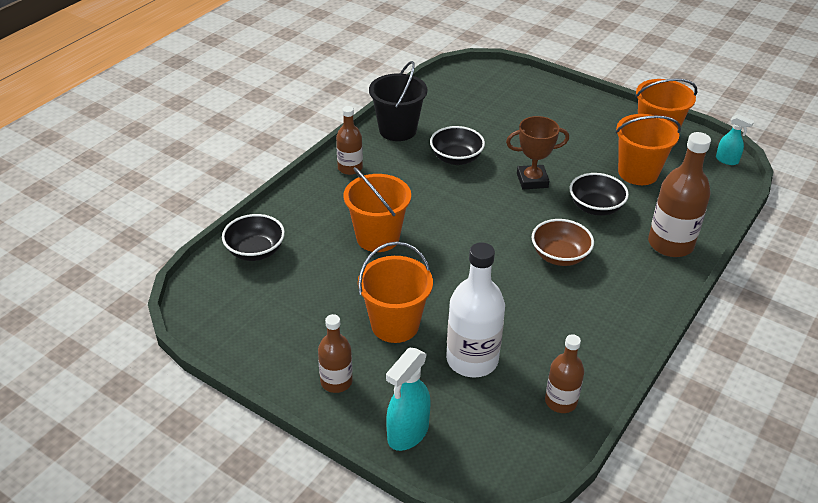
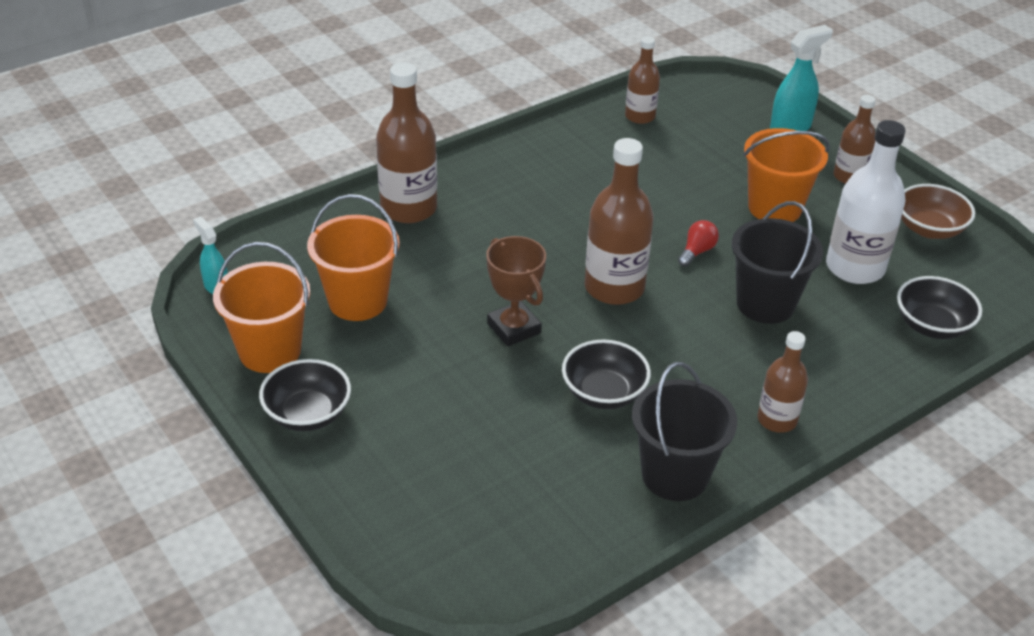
camera: 160 degrees left, 0 degrees up
orange bucket [344,167,411,252] -> black bucket [732,201,823,324]
white bottle [446,242,505,378] -> white bottle moved to [826,120,906,284]
brown trophy [506,116,569,190] -> brown trophy turned 45 degrees clockwise [486,236,546,347]
brown bowl [531,219,594,266] -> brown bowl moved to [901,184,975,239]
black bowl [570,173,629,216] -> black bowl moved to [259,359,351,431]
none -> brown bottle [585,138,654,305]
none -> red light bulb [678,220,719,267]

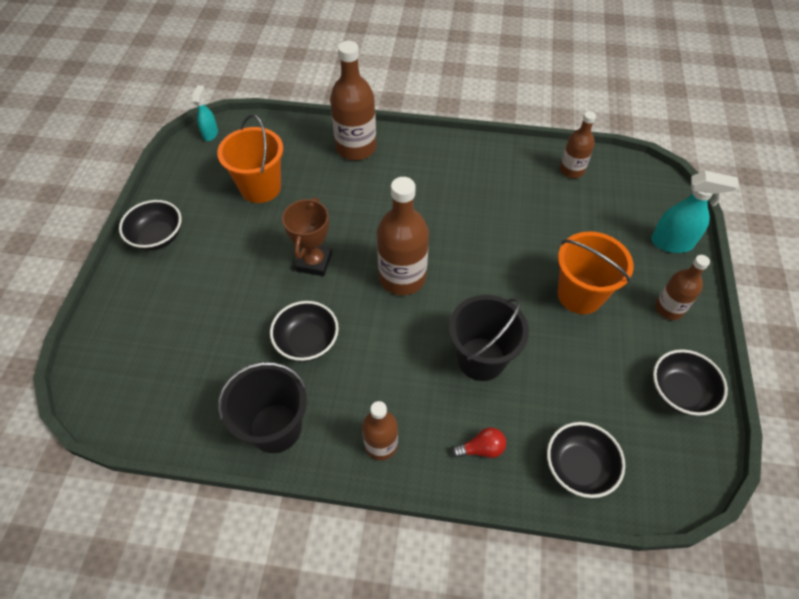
camera: 45 degrees right, 15 degrees up
orange bucket [213,242,310,373] -> none
red light bulb [678,220,719,267] -> red light bulb moved to [452,427,506,458]
white bottle [826,120,906,284] -> none
brown bowl [901,184,975,239] -> black bowl [653,349,728,416]

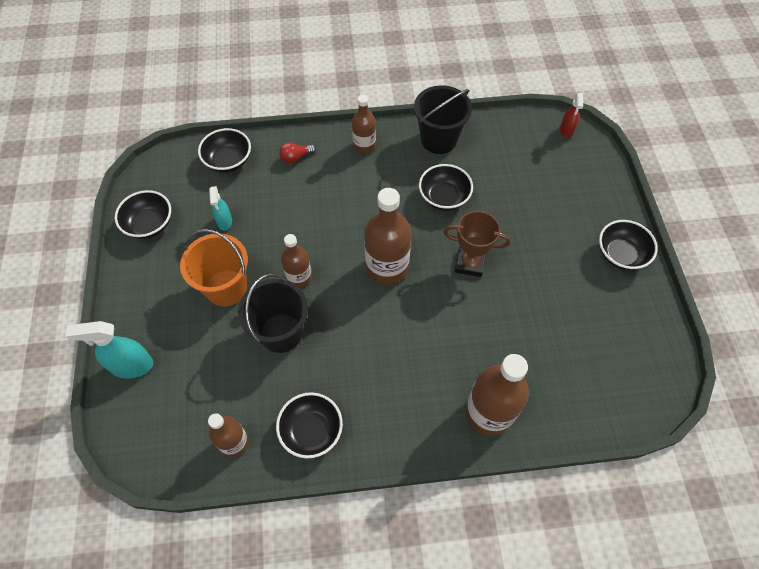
camera: 165 degrees right, 5 degrees up
turquoise spray bottle [192,85,218,141] -> turquoise spray bottle moved to [209,186,232,231]
orange bucket [217,114,283,203] -> none
brown trophy [282,197,332,276] -> brown trophy turned 75 degrees counterclockwise [444,211,510,277]
black bucket [449,295,529,381] -> black bucket moved to [238,274,308,353]
brown bottle [655,255,710,320] -> brown bottle moved to [281,234,312,288]
none -> black bowl [276,392,343,458]
none -> red spray bottle [560,93,583,138]

